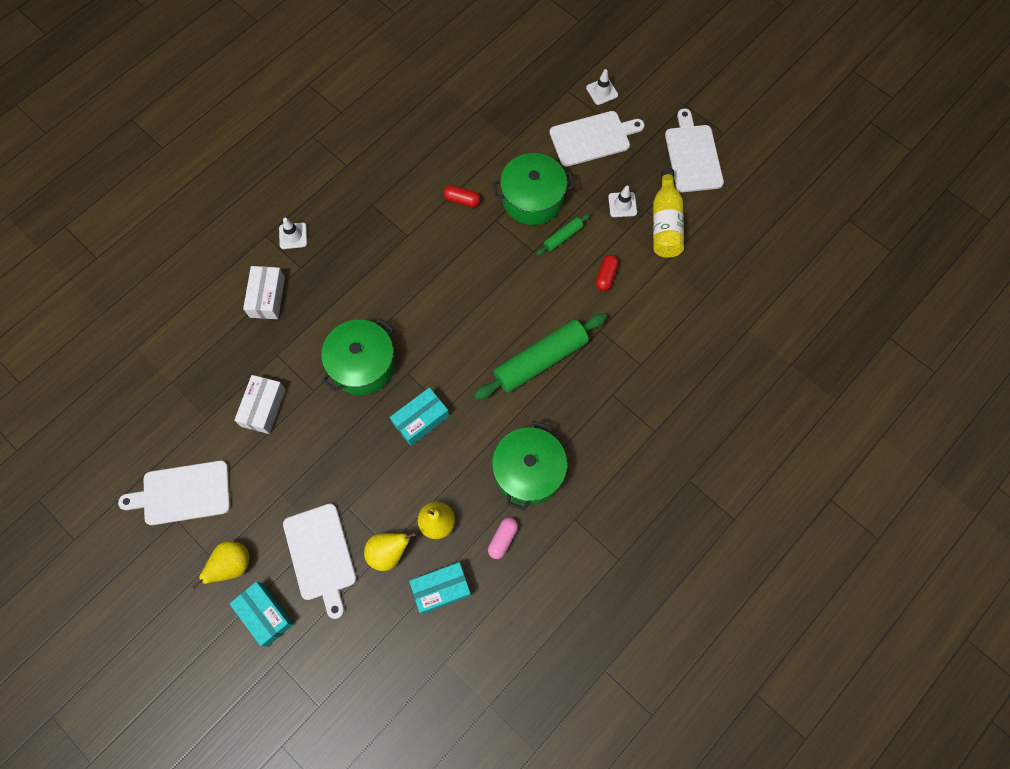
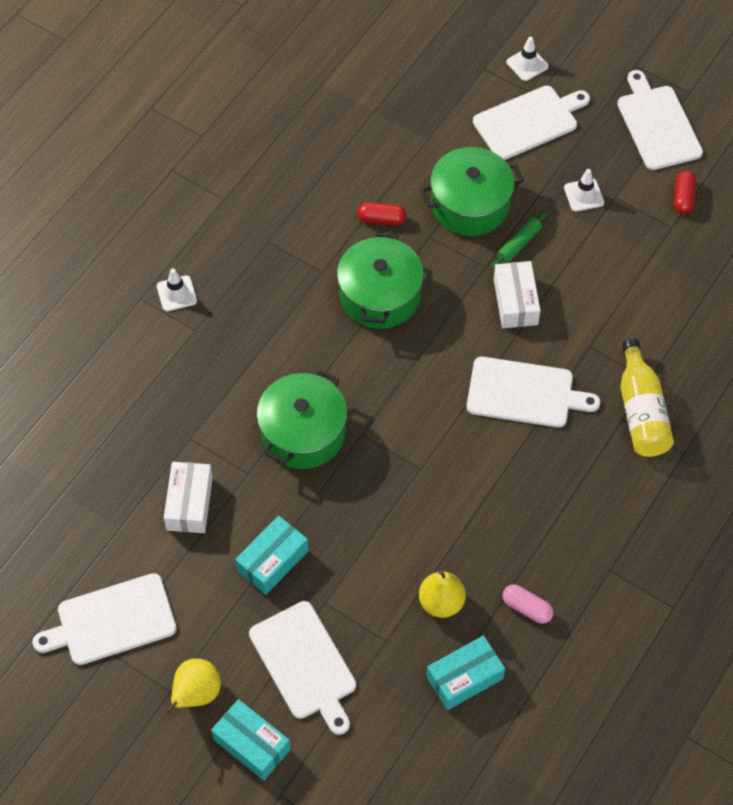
camera: 10 degrees left, 10 degrees down
white box [243,266,285,319] -> white box moved to [494,261,541,328]
yellow pear [364,532,416,571] -> none
turquoise box [390,387,449,446] -> turquoise box moved to [235,516,309,595]
green rolling pin [474,313,607,400] -> white cutting board [467,357,600,428]
pink capsule [488,518,518,559] -> pink capsule turned 75 degrees counterclockwise [502,584,554,624]
green pot [492,421,567,511] -> green pot moved to [337,232,424,329]
red capsule [596,255,619,291] -> red capsule moved to [674,170,696,214]
yellow bottle [653,168,684,258] -> yellow bottle moved to [620,338,674,457]

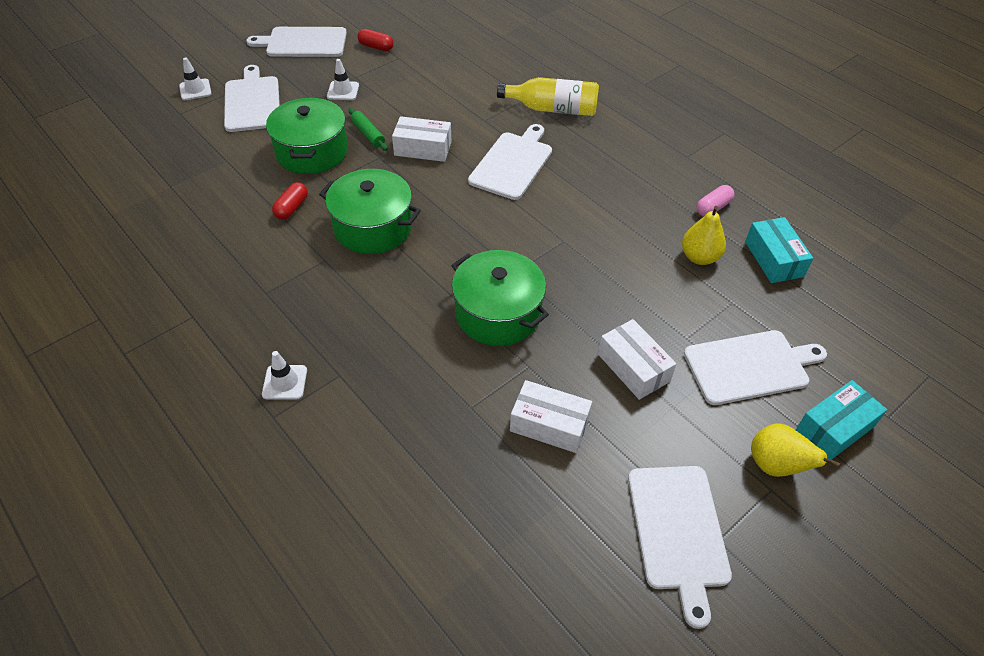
camera: 75 degrees left, 10 degrees down
turquoise box [235,516,309,595] -> white box [598,319,676,400]

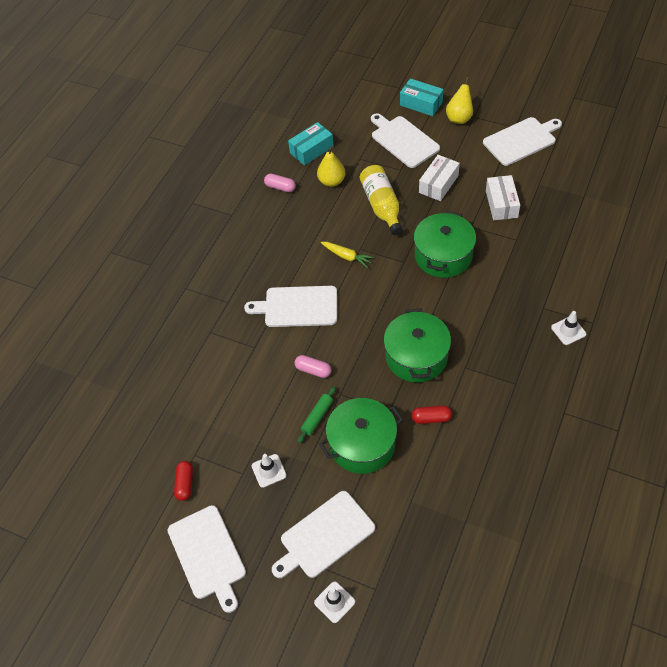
camera: 110 degrees left, 5 degrees up
white box [392,116,451,162] -> pink capsule [295,355,331,378]
yellow bottle [497,77,599,116] -> yellow bottle moved to [360,165,403,235]
none -> yellow carrot [321,242,374,268]

